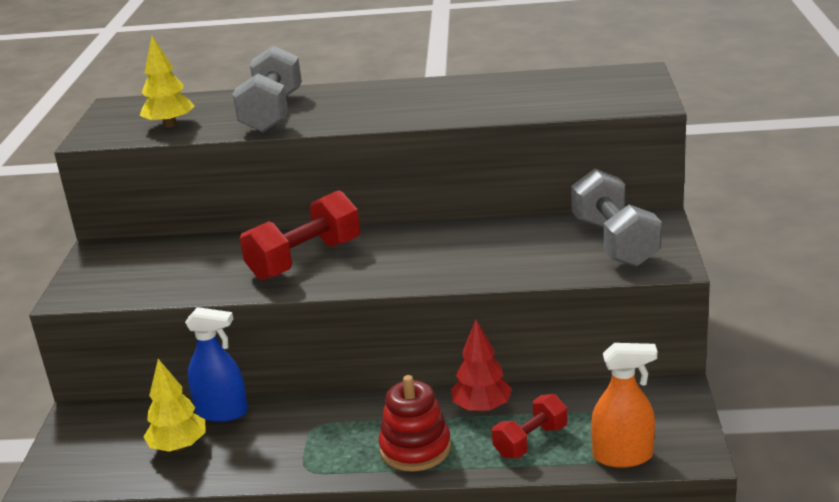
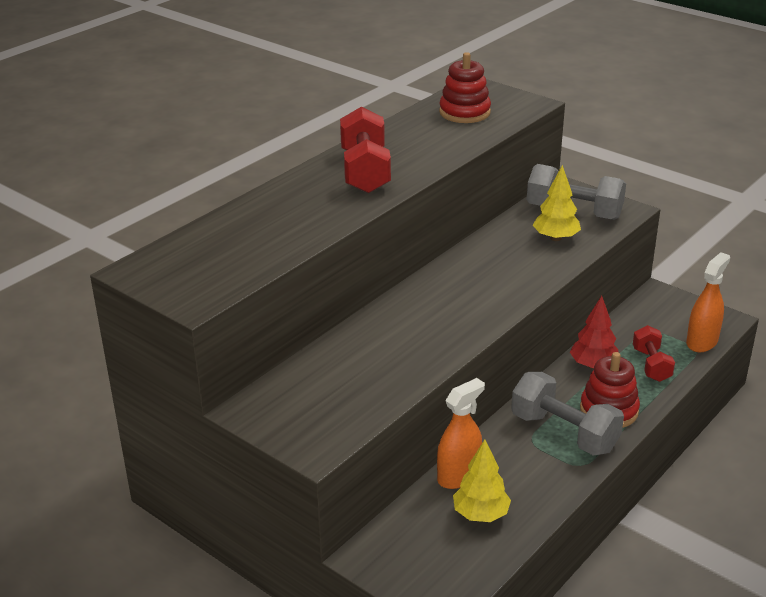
camera: 55 degrees left, 5 degrees up
yellow tree [140,36,194,128] -> yellow tree moved to [533,165,581,241]
blue spray bottle [185,307,248,422] -> orange spray bottle [437,378,485,489]
grey dumbbell [232,45,302,132] -> grey dumbbell moved to [511,372,624,456]
red dumbbell [240,190,360,280] -> red dumbbell moved to [340,107,391,193]
none -> red stacking toy [439,52,491,123]

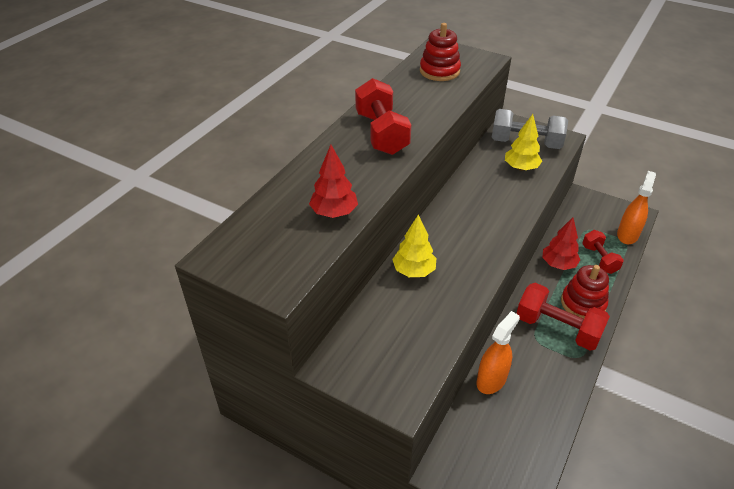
camera: 10 degrees left, 10 degrees up
yellow tree [453,439,511,522] -> yellow tree moved to [392,214,436,277]
grey dumbbell [511,372,624,456] -> red dumbbell [516,283,610,351]
none -> red tree [309,145,358,218]

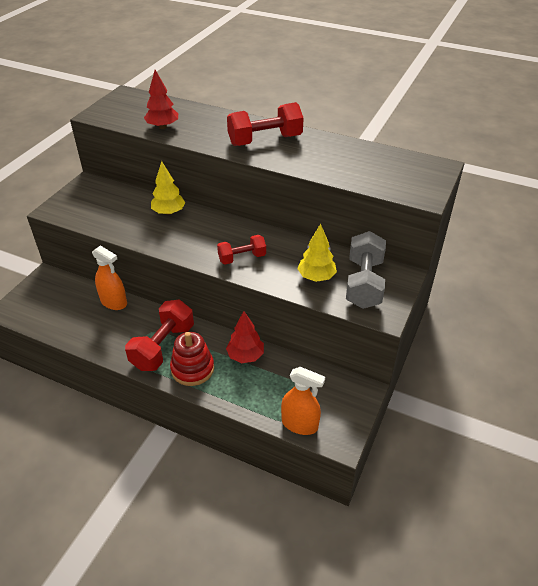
camera: 85 degrees right, 0 degrees up
red stacking toy [420,23,461,81] -> none
red dumbbell [582,230,624,274] -> red dumbbell moved to [217,235,266,264]

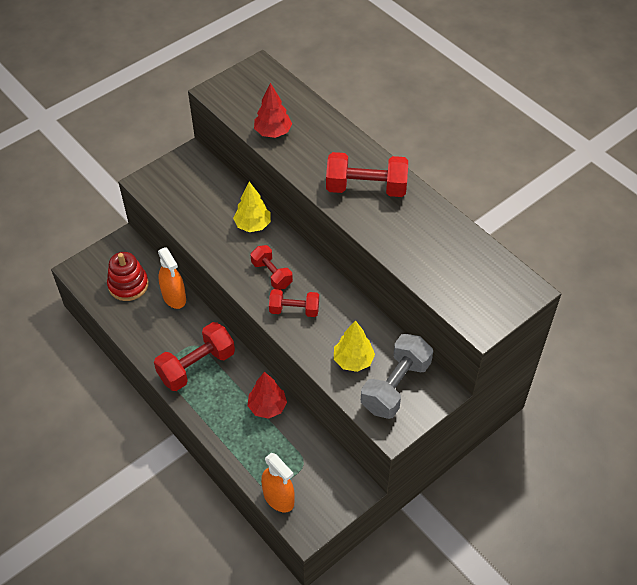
camera: 25 degrees right, 10 degrees up
red stacking toy [170,332,214,386] -> red stacking toy moved to [107,252,149,301]
none -> red dumbbell [251,245,293,290]

